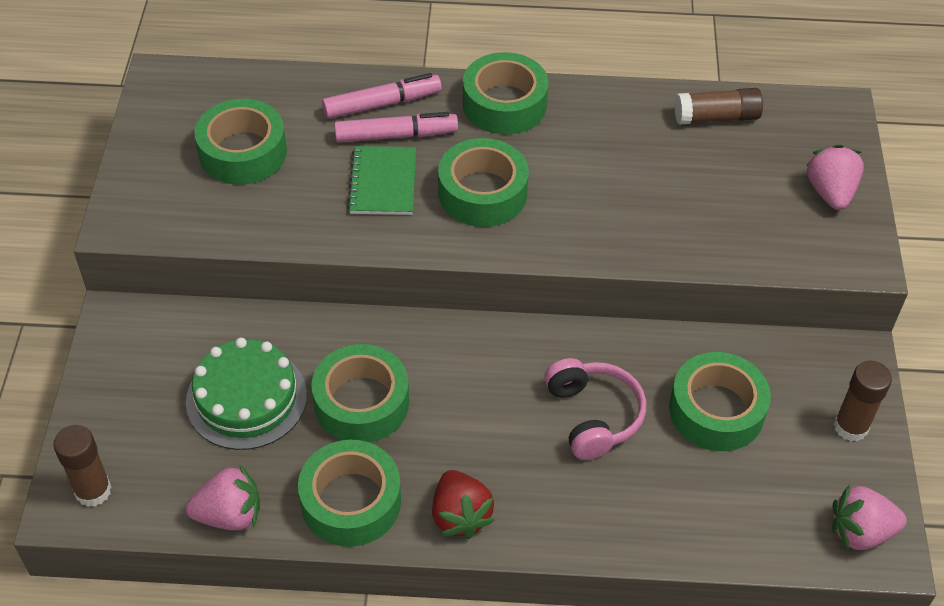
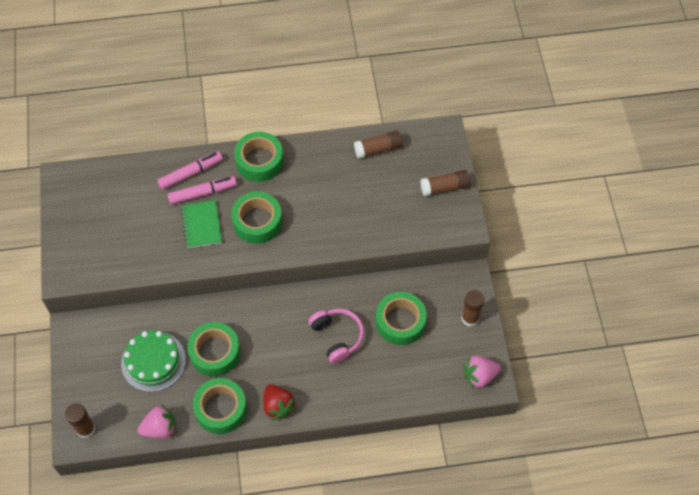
camera: 10 degrees left, 10 degrees up
green tape [194,99,287,185] -> none
pink strawberry [806,145,864,210] -> brown glue stick [421,170,470,196]

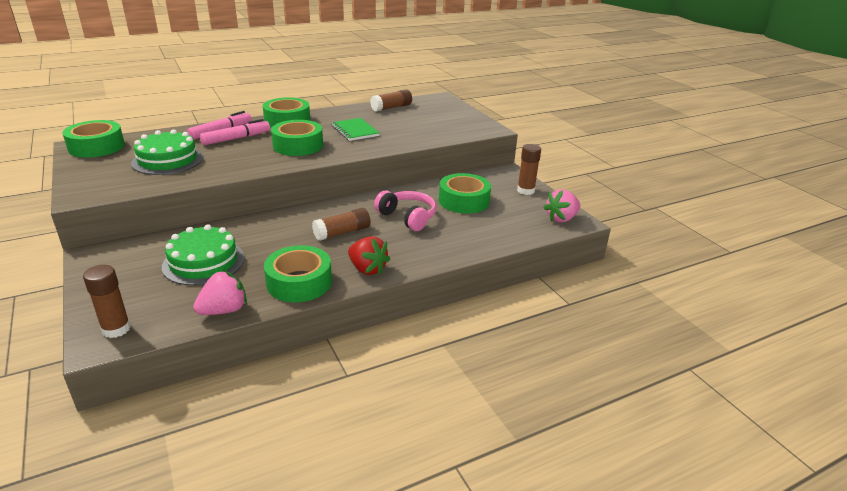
camera: 20 degrees left, 30 degrees down
green notebook [181,200,222,248] -> green notebook moved to [331,118,379,141]
green tape [187,322,240,376] -> green tape moved to [63,120,125,158]
brown glue stick [421,170,470,196] -> brown glue stick moved to [312,208,371,241]
none -> green cake [131,129,203,175]

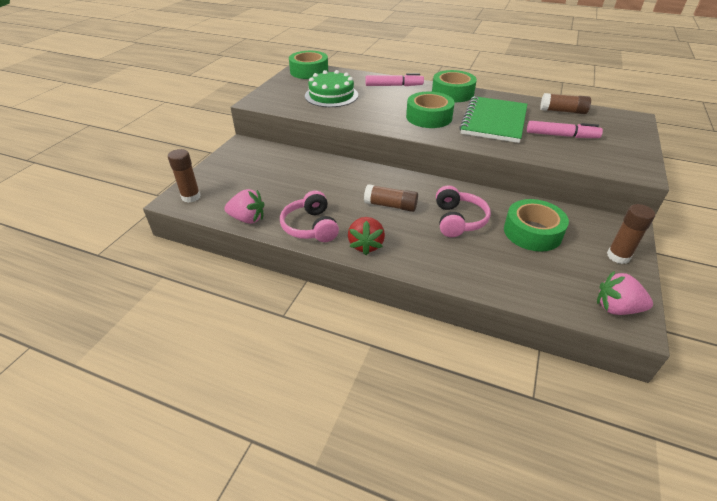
camera: 50 degrees right, 10 degrees up
green cake [162,224,245,286] -> none
pink marker [200,119,270,145] -> pink marker moved to [527,121,603,138]
green tape [264,245,332,302] -> pink headphones [280,190,339,242]
green notebook [331,118,379,141] -> green notebook [459,96,527,143], size x1.70

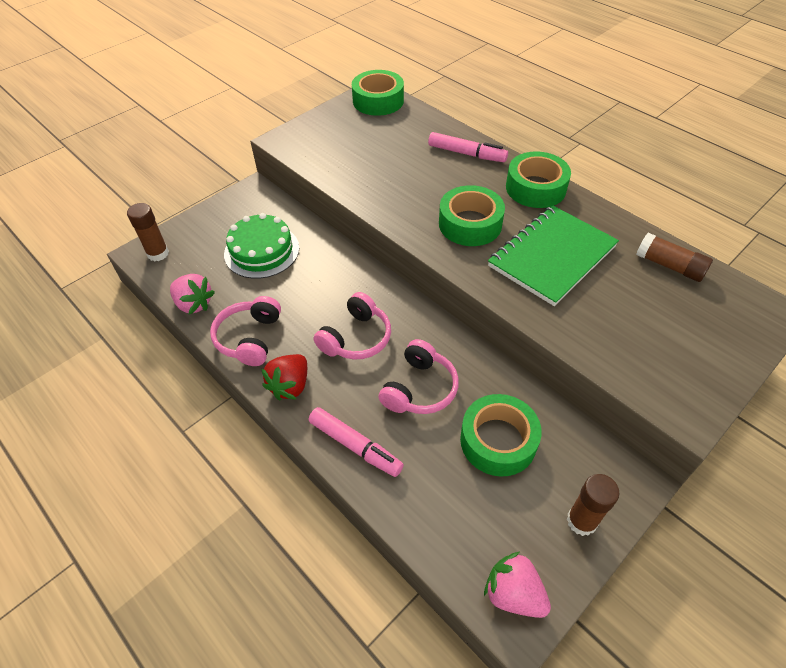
camera: 25 degrees right, 10 degrees up
green cake [305,70,358,107] -> green cake moved to [224,213,299,279]
brown glue stick [364,184,418,212] -> pink headphones [313,292,391,360]
pink marker [527,121,603,138] -> pink marker moved to [309,407,404,477]

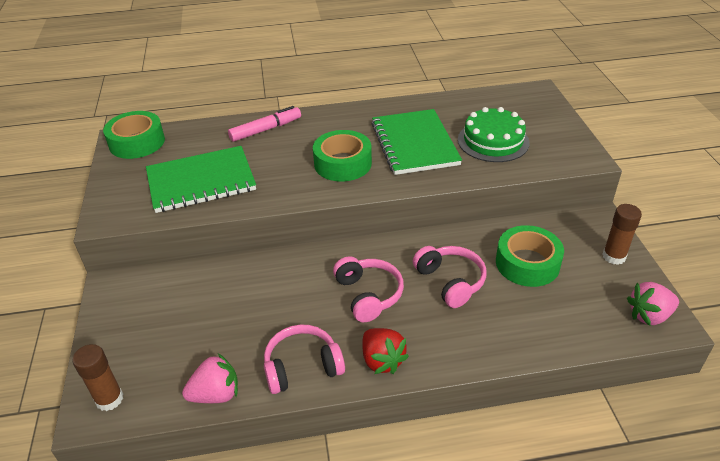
camera: 55 degrees left, 10 degrees down
pink headphones [210,296,281,366] -> pink headphones turned 120 degrees clockwise [264,324,345,394]
green cake [224,213,299,279] -> green cake moved to [458,107,530,162]
pink marker [309,407,404,477] -> none
green tape [506,151,571,208] -> none
brown glue stick [636,233,713,282] -> none
none -> green notebook [146,146,256,213]

